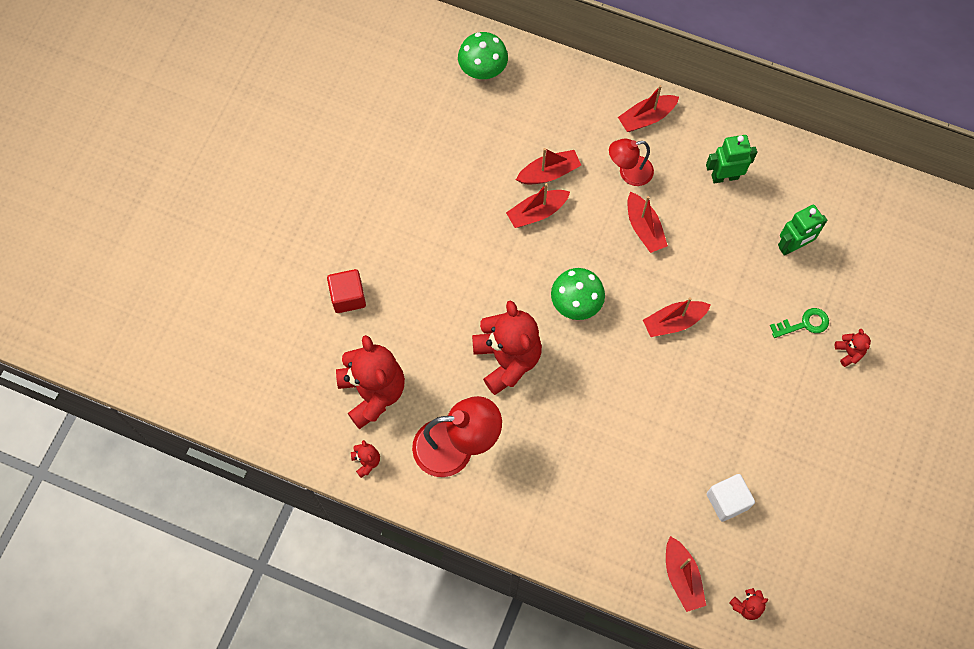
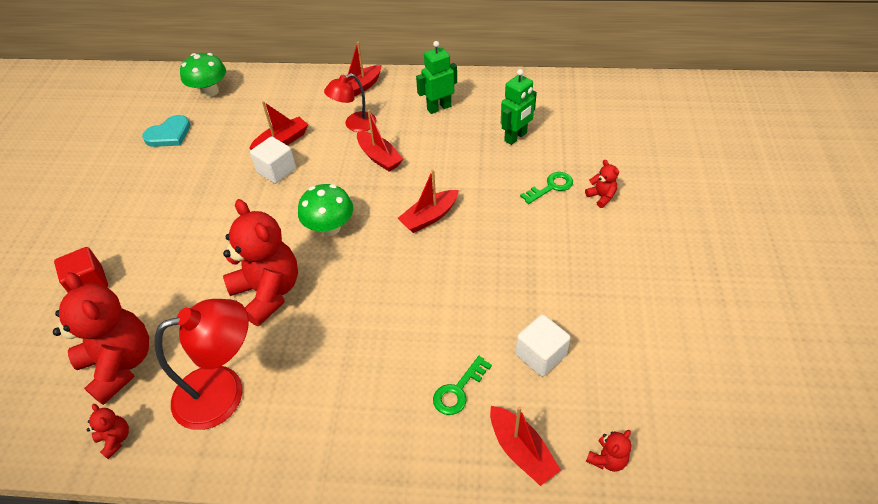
camera: 15 degrees left, 20 degrees down
red boat [506,183,570,228] -> white cube [250,136,296,184]
none -> turquoise heart [142,115,190,147]
none -> green key [433,356,492,415]

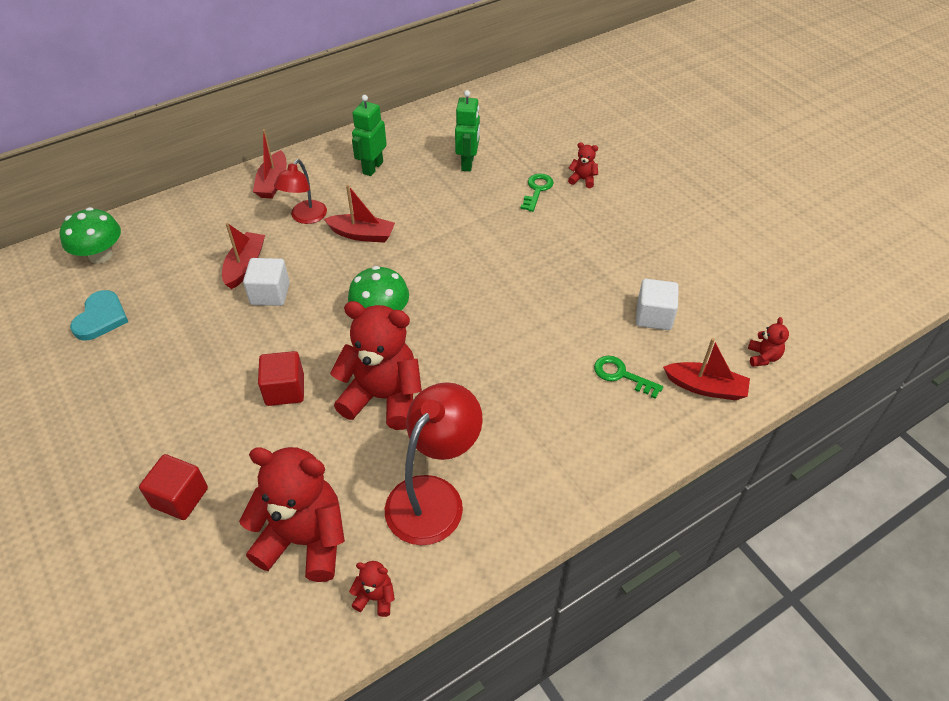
camera: 40 degrees left, 0 degrees up
red boat [397,169,459,233] -> none
green key [433,356,492,415] -> green key turned 120 degrees clockwise [594,356,663,399]
none -> red cube [258,351,304,406]

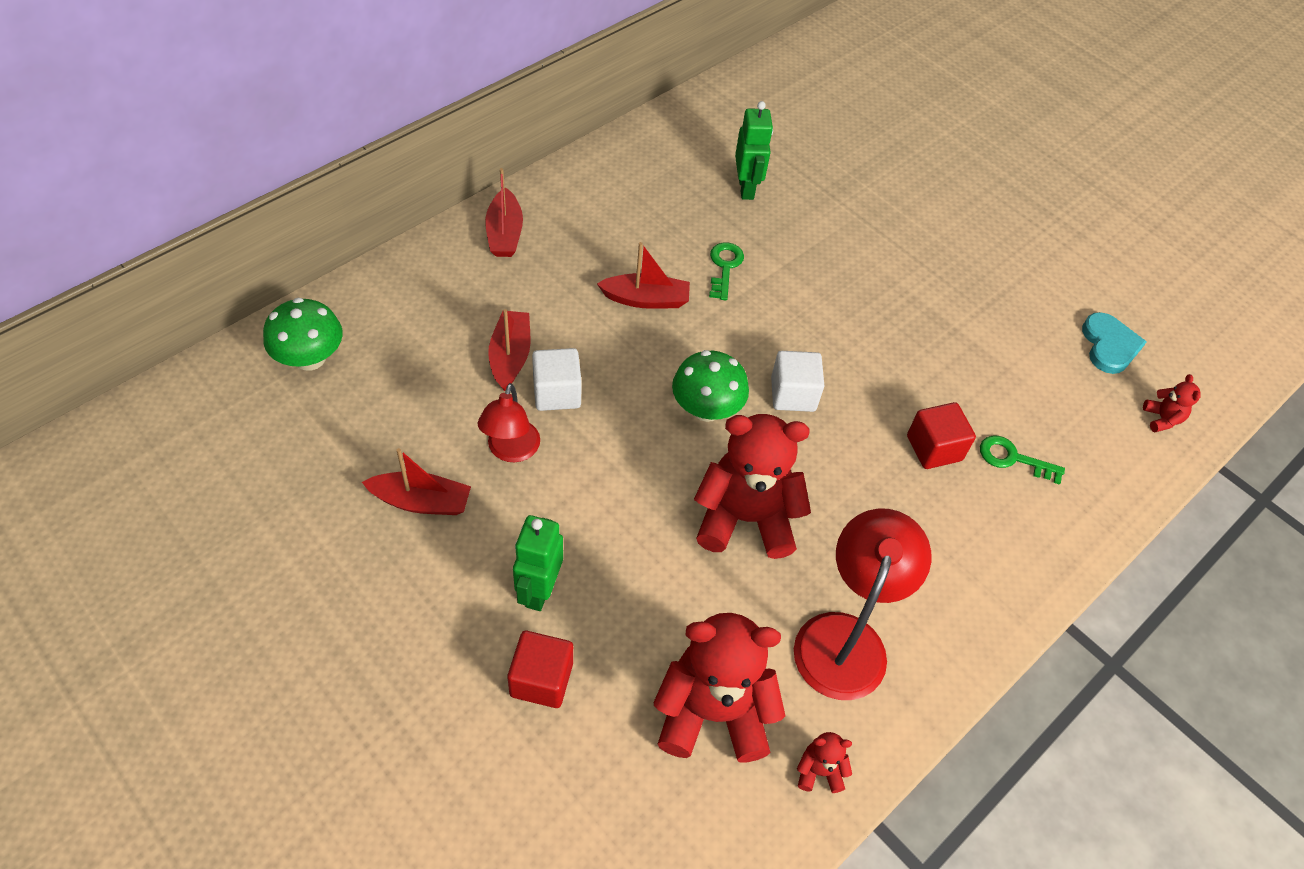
camera: 15 degrees left, 5 degrees up
turquoise heart [70,290,128,340] -> turquoise heart moved to [1082,312,1147,374]
red cube [258,351,304,406] -> red cube moved to [907,402,976,469]
red lamp [274,159,327,224] -> red lamp moved to [478,383,540,462]
green robot [352,95,387,176] -> green robot moved to [513,515,563,611]
green key [520,173,554,212] -> green key moved to [709,242,744,300]
red teddy bear [568,142,598,188] -> none
white cube [636,279,679,330] -> white cube moved to [771,351,824,412]
red boat [663,338,750,400] -> red boat moved to [362,448,471,515]

